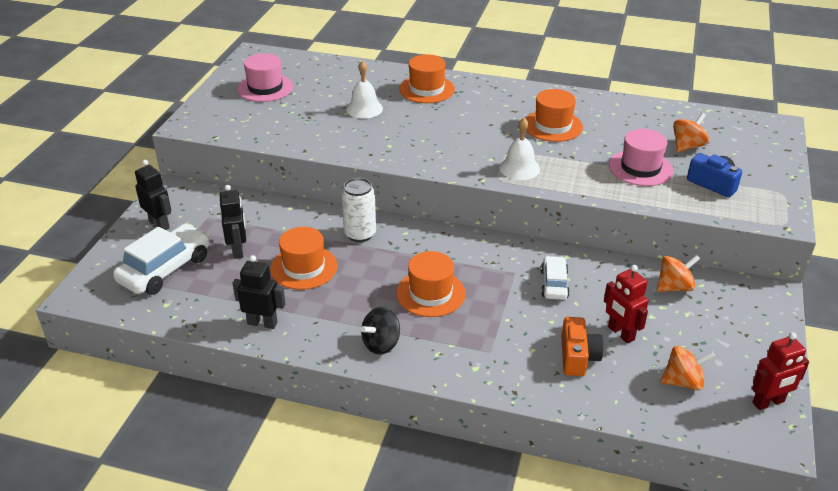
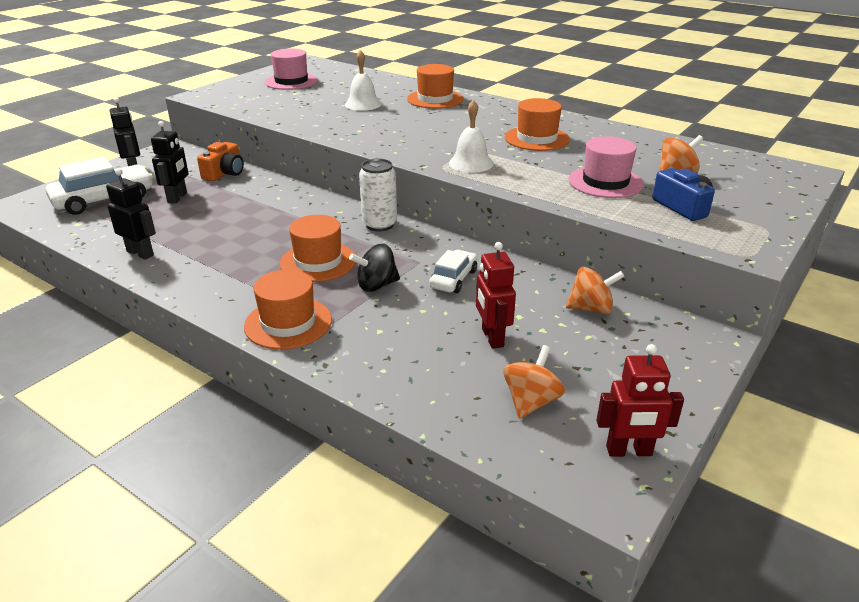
camera: 20 degrees right, 5 degrees down
orange hat [270,227,338,290] -> orange hat moved to [244,270,332,350]
white can [341,178,376,242] -> white can moved to [359,159,397,232]
black spinning top [360,307,400,354] -> black spinning top moved to [349,244,400,292]
orange camera [561,317,604,376] -> orange camera moved to [197,142,244,181]
orange spinning top [661,346,715,390] -> orange spinning top turned 75 degrees counterclockwise [503,345,565,419]

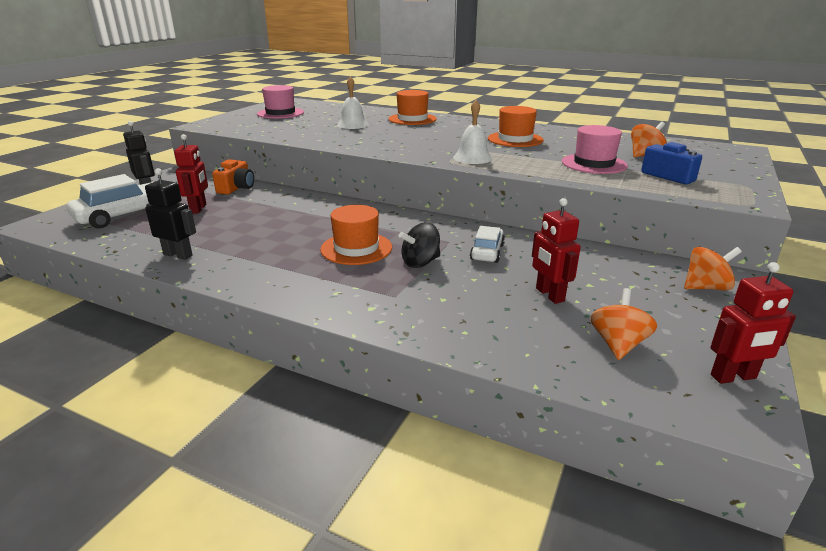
camera: 10 degrees left, 5 degrees down
black robot [151,121,189,204] -> red robot [174,134,208,213]
orange hat [244,270,332,350] -> none
white can [359,159,397,232] -> none
orange spinning top [566,267,625,314] -> orange spinning top moved to [684,247,742,291]

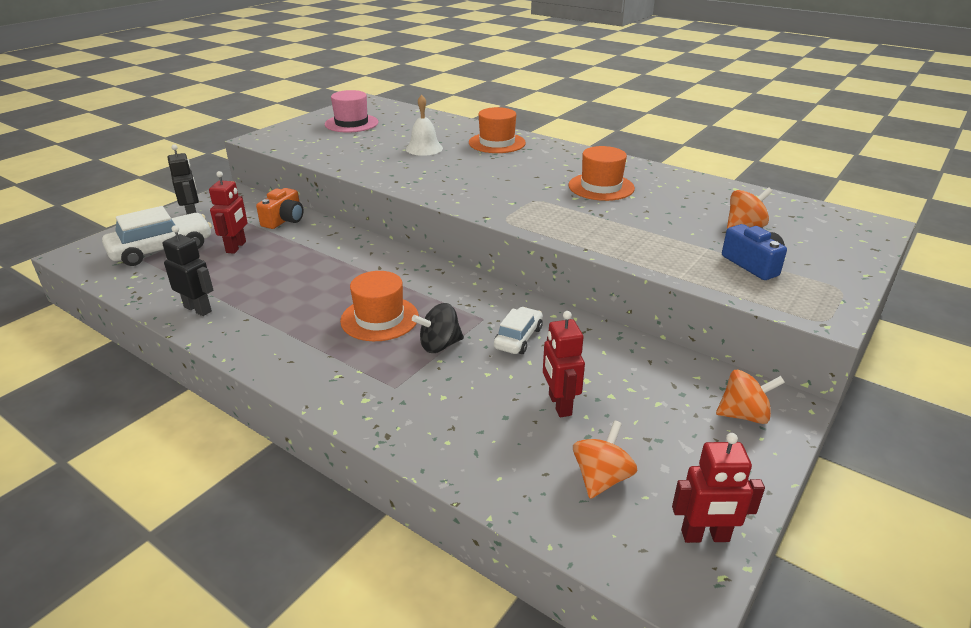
camera: 10 degrees right, 5 degrees up
white bell [453,100,493,164] -> none
pink hat [562,125,628,174] -> none

